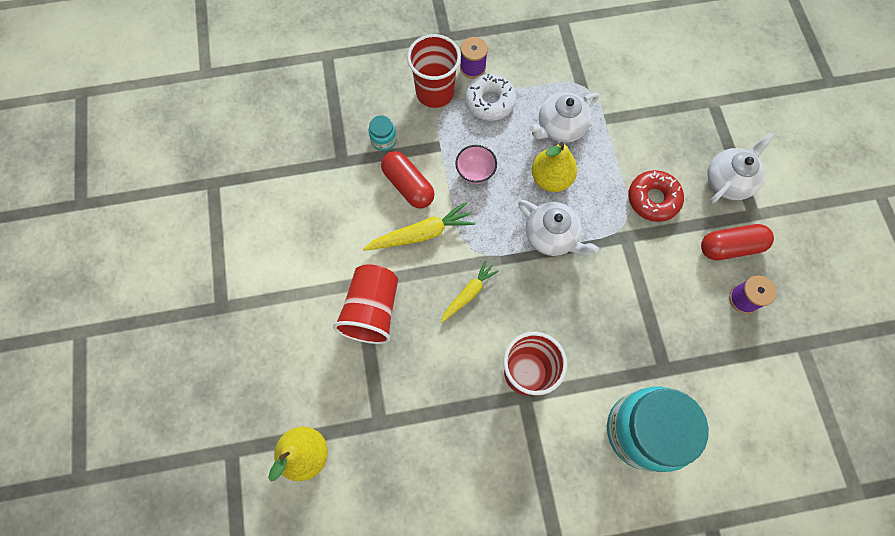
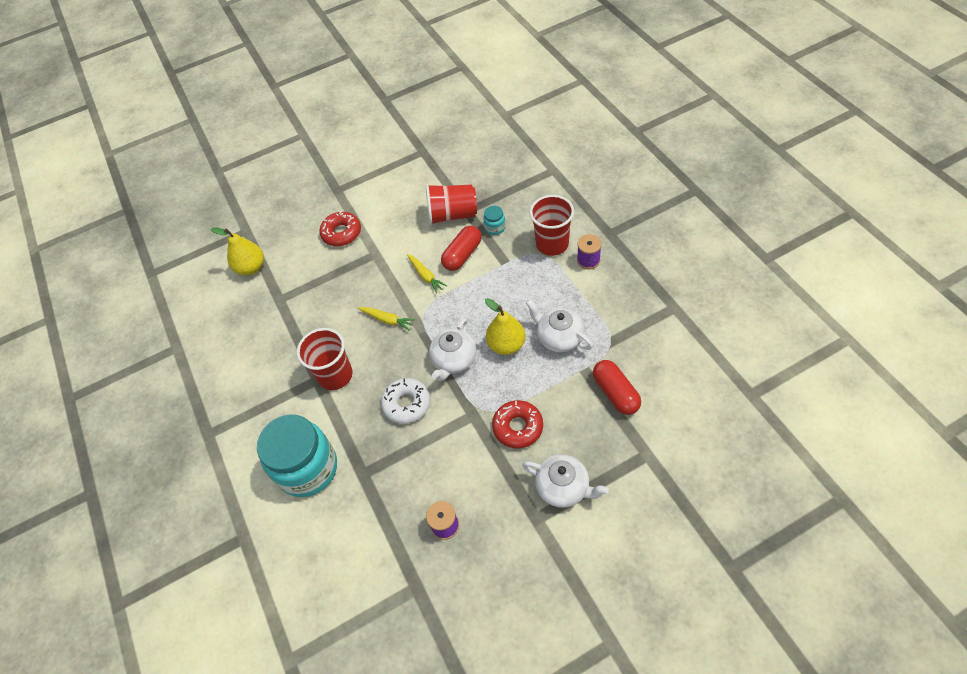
camera: 80 degrees right, 15 degrees down
red cup [333,264,398,344] -> red cup moved to [426,184,477,225]
yellow carrot [363,202,475,251] -> yellow carrot [407,254,447,294], size x0.67
pink bowl [455,145,497,184] -> none
white donut [465,74,516,121] -> white donut moved to [381,378,430,424]
red capsule [701,224,774,260] -> red capsule moved to [593,360,641,415]
none -> red donut [319,211,361,246]

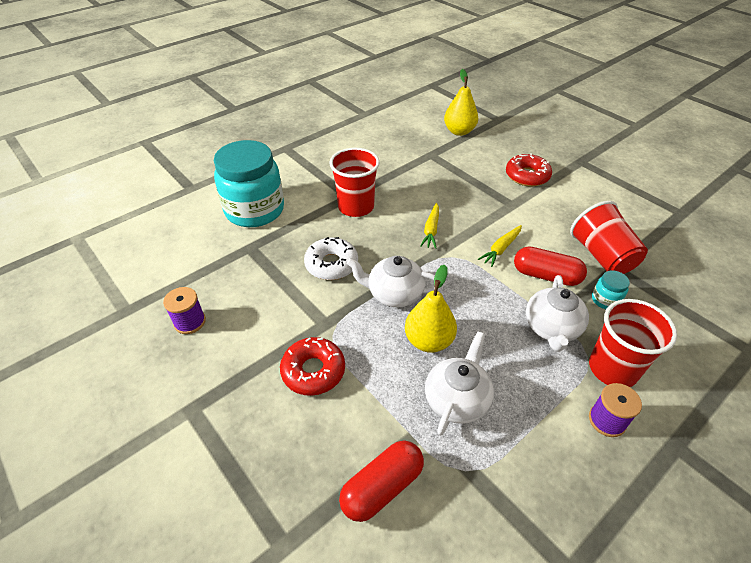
camera: 70 degrees right, 10 degrees down
white teapot [522,454,609,508] -> white teapot moved to [526,275,589,352]

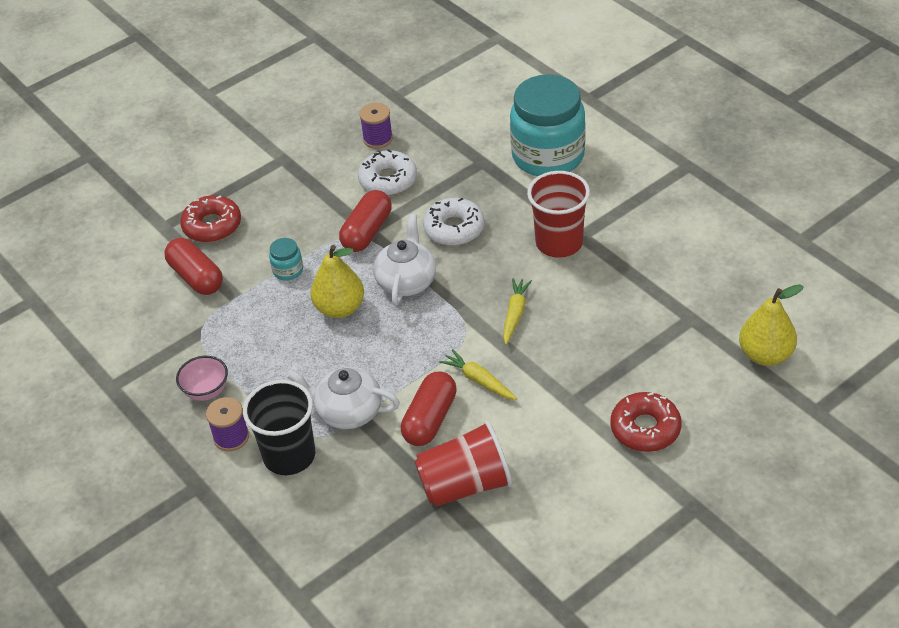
camera: 95 degrees right, 0 degrees up
red donut [280,337,345,396] -> red donut moved to [180,195,241,242]
yellow carrot [420,203,439,249] -> yellow carrot turned 90 degrees clockwise [503,278,532,345]
white teapot [425,332,494,436] -> none
red cup [589,299,677,387] -> black cup [243,380,315,475]
turquoise jar [592,270,630,309] -> turquoise jar moved to [269,238,303,281]
none -> pink bowl [176,356,228,401]
none -> red capsule [339,190,392,252]
none -> white donut [358,149,417,196]

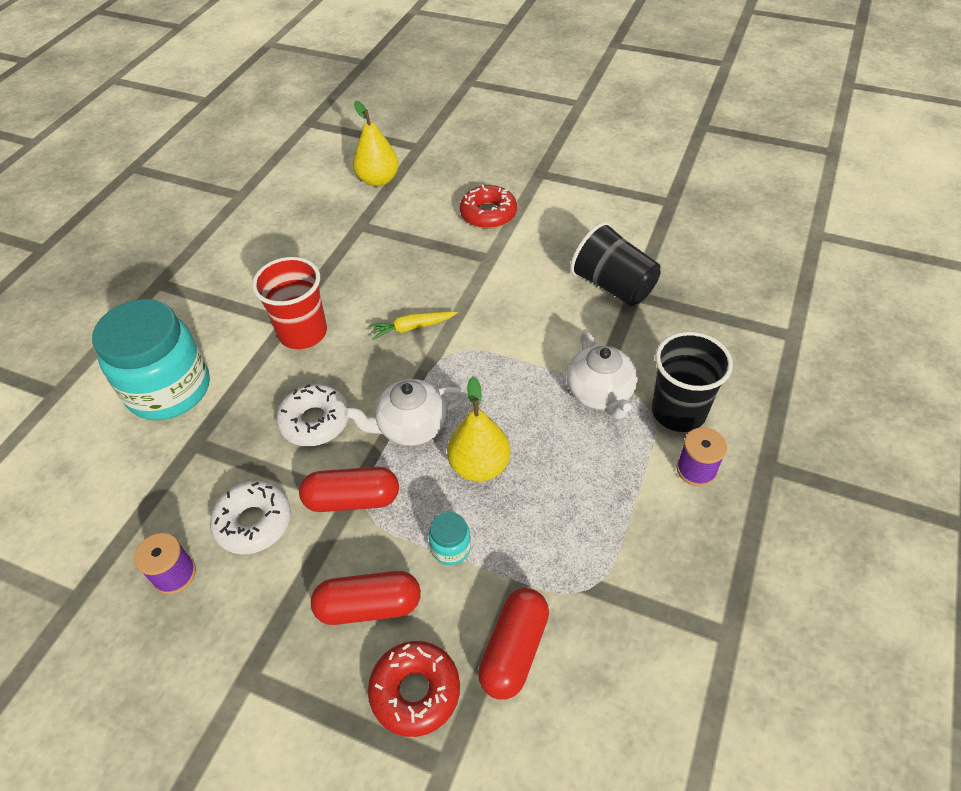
camera: 120 degrees left, 5 degrees up
pink bowl [176,356,228,401] -> none
red capsule [401,371,457,446] -> red capsule moved to [311,571,421,625]
red cup [414,421,512,507] -> black cup [570,222,661,306]
yellow carrot [439,349,517,400] -> none

